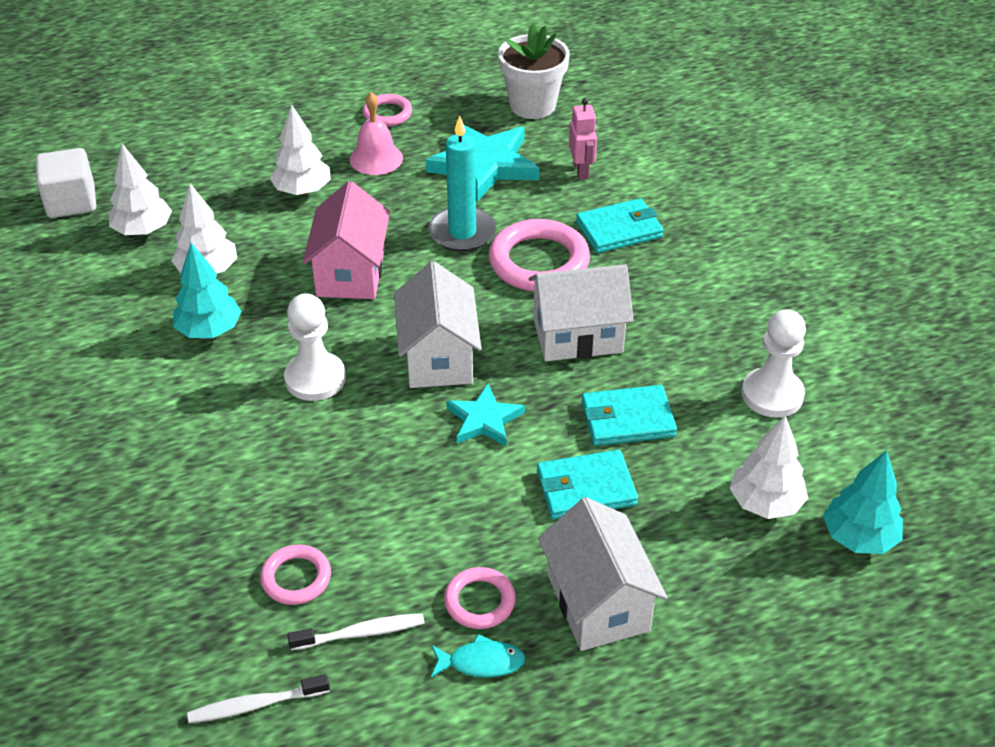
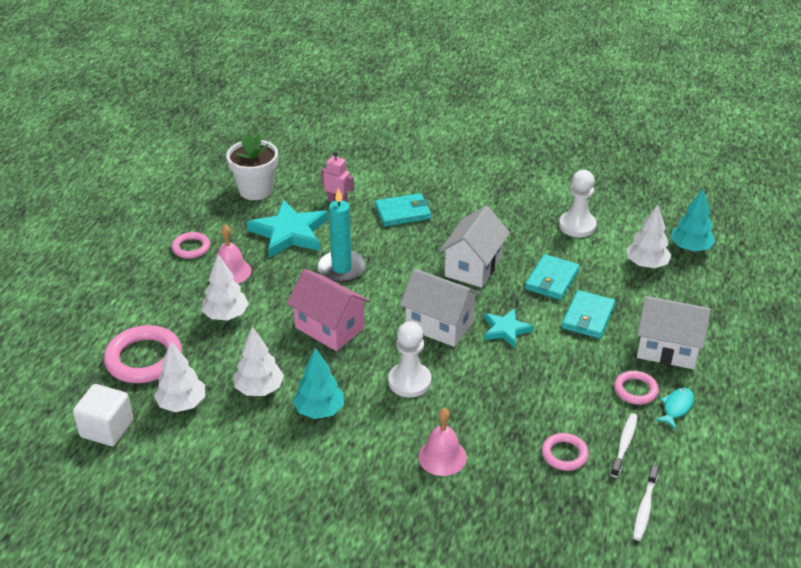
camera: 55 degrees left, 5 degrees down
pink ring [489,219,590,291] -> pink ring moved to [104,325,182,383]
turquoise wallet [576,198,664,253] -> turquoise wallet turned 60 degrees clockwise [375,193,431,227]
none -> pink bell [418,408,467,476]

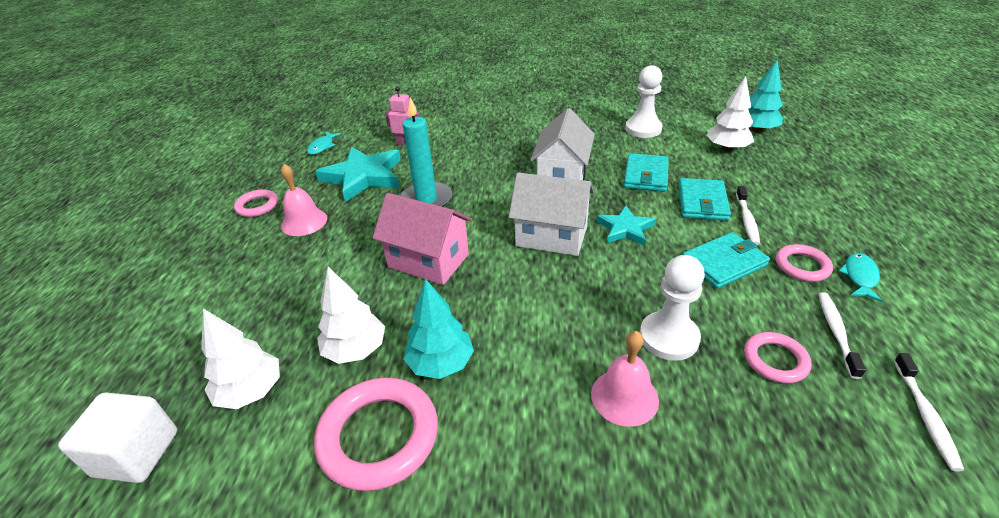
camera: 10 degrees left, 0 degrees up
pink ring [104,325,182,383] -> pink ring moved to [314,377,438,491]
white tree [201,255,249,321] -> none
white flower pot [226,133,278,200] -> turquoise fish [307,132,341,155]
turquoise wallet [375,193,431,227] -> turquoise wallet moved to [683,232,770,289]
white pawn [388,321,432,398] -> white pawn moved to [640,255,705,361]
white house [637,296,711,369] -> none
none -> white toothbrush [736,186,760,245]

